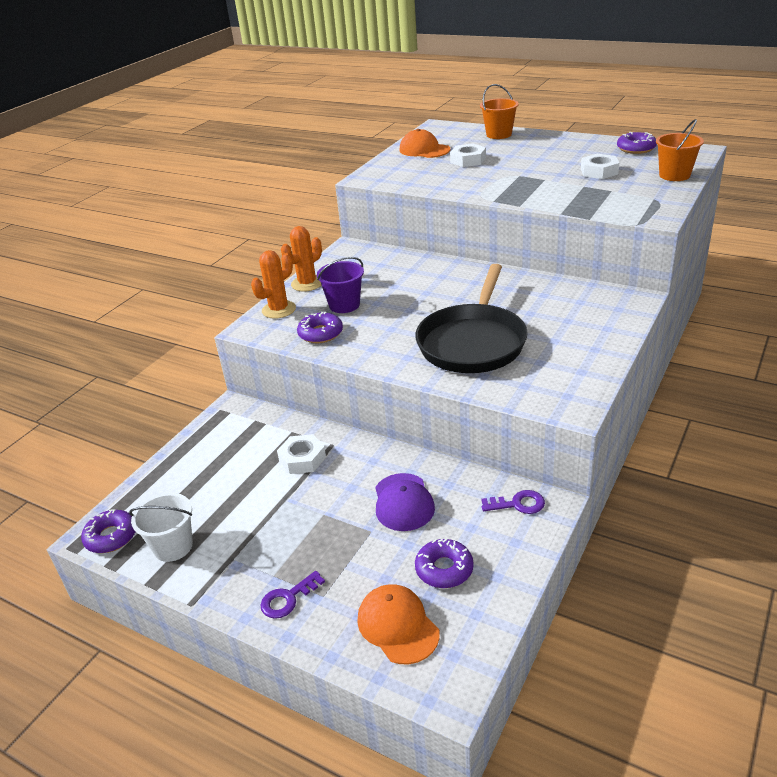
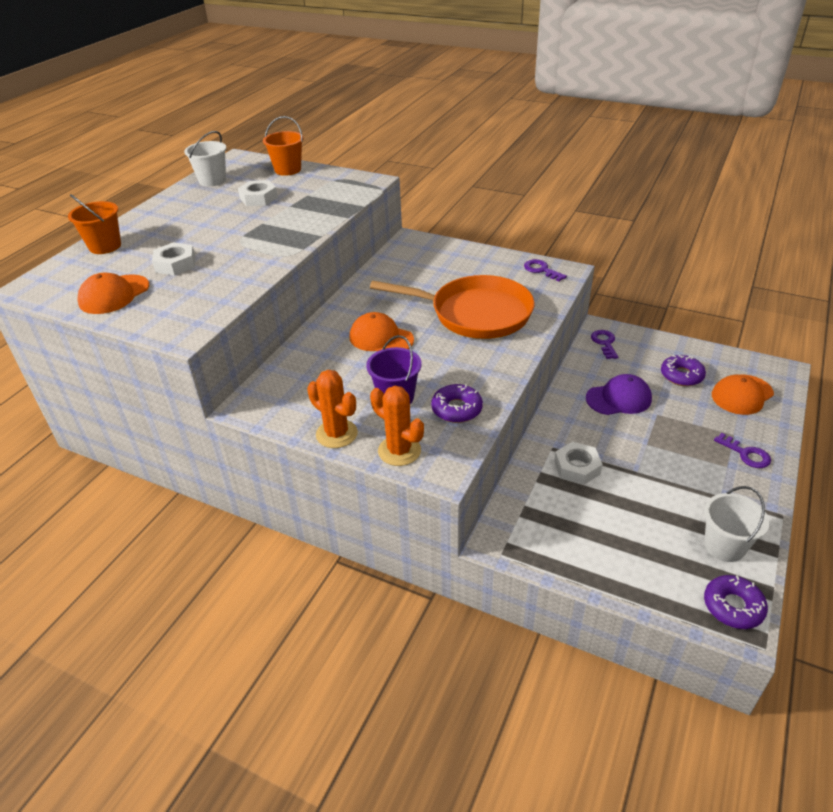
camera: 95 degrees left, 5 degrees up
black pan [415,264,528,373] -> orange pan [370,275,535,339]
purple donut [617,132,657,154] -> white bucket [184,131,226,186]
none -> orange cap [350,312,414,351]
none -> purple key [524,259,567,281]

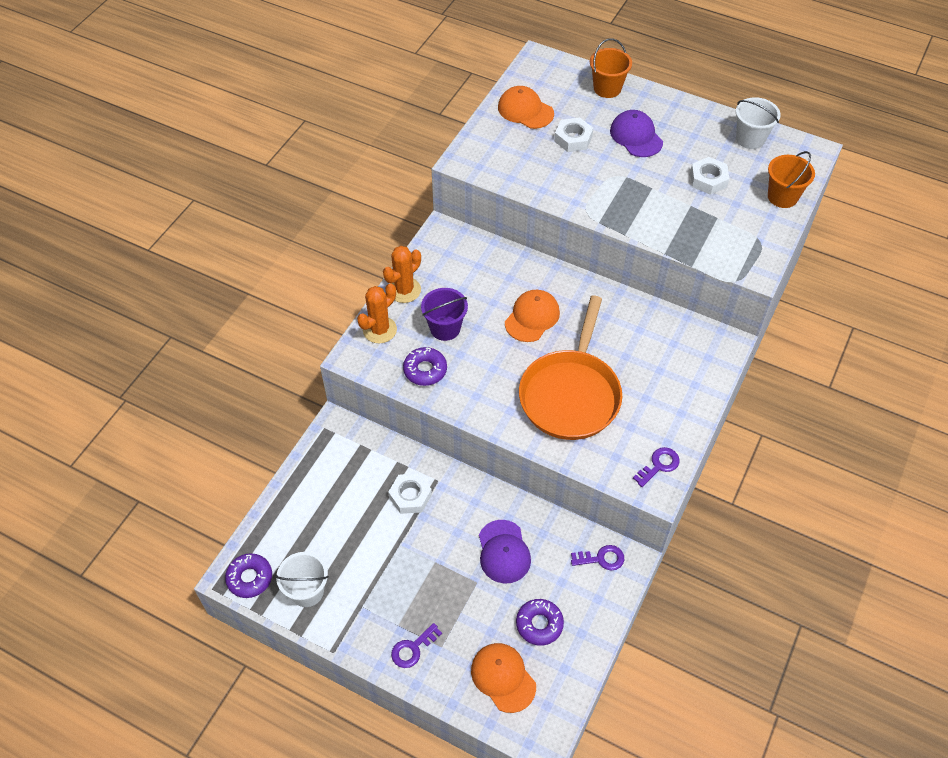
camera: 90 degrees right, 15 degrees up
none -> purple cap [610,110,663,157]

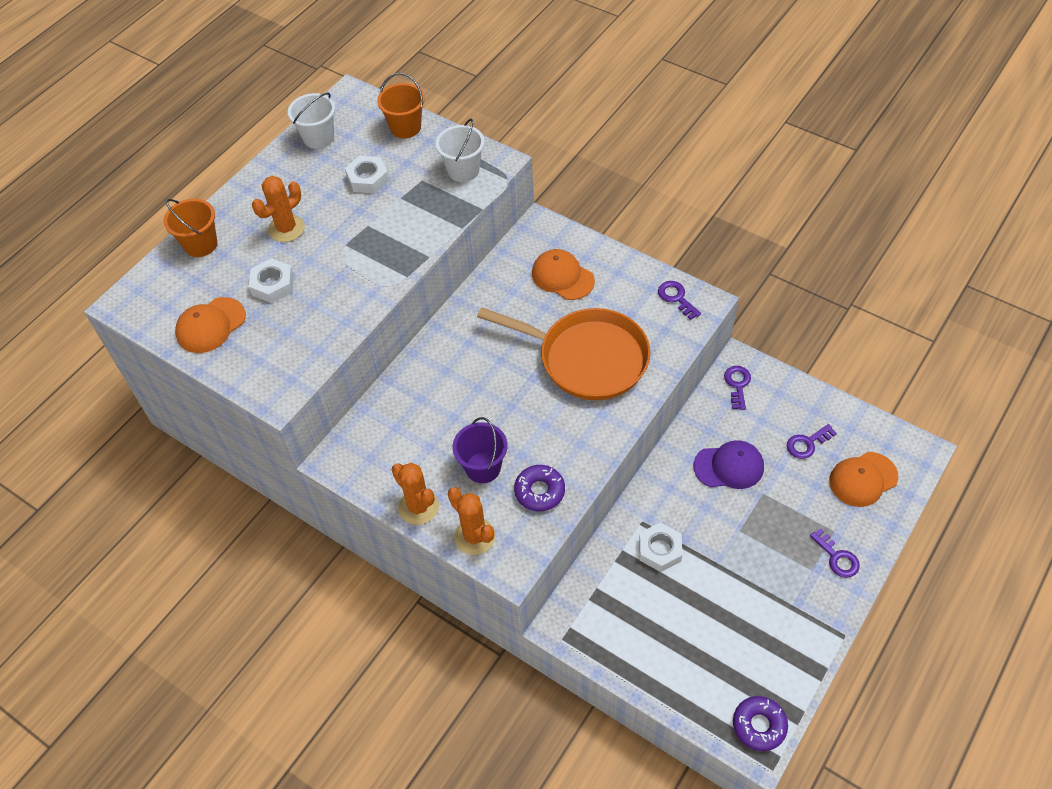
camera: 80 degrees left, 0 degrees up
white bucket [275,552,329,607] -> white bucket moved to [436,119,485,182]
orange cap [505,290,560,342] -> orange cap moved to [532,249,595,300]
purple donut [516,599,564,646] -> purple key [787,424,837,459]
purple cap [610,110,663,157] -> orange cactus [252,176,305,242]

